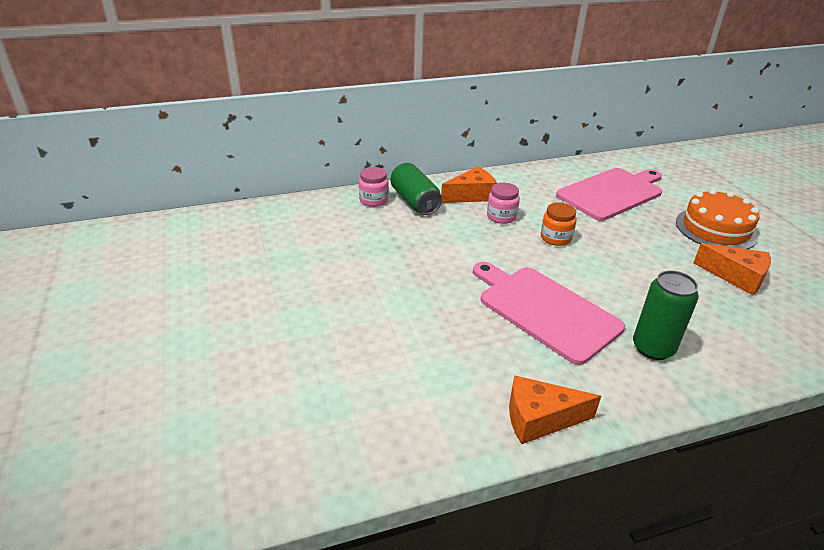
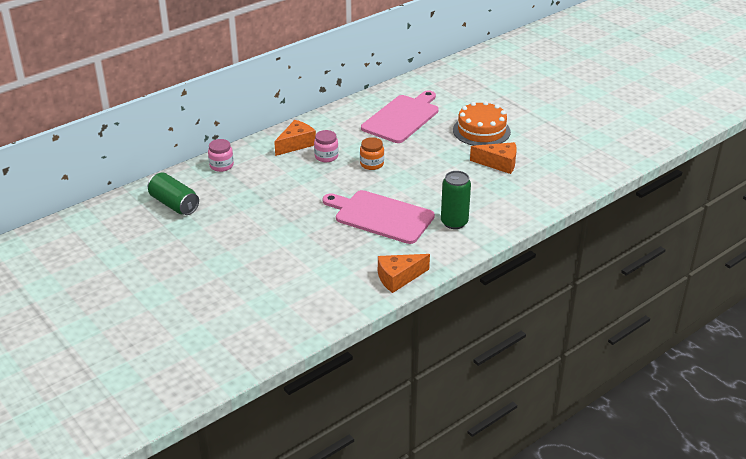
camera: 20 degrees left, 0 degrees up
green can [390,163,442,215] -> green can moved to [148,172,199,215]

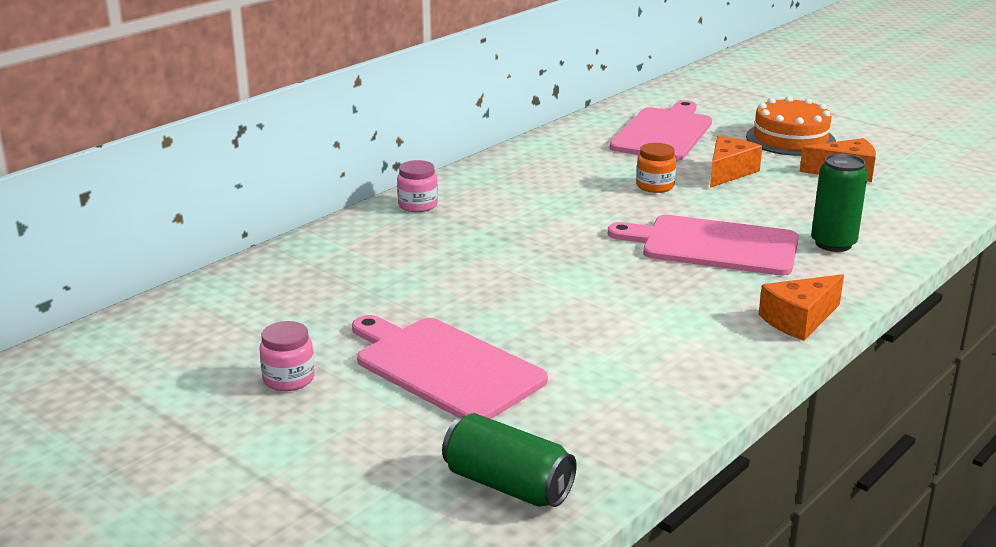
camera: 10 degrees left, 10 degrees down
green can [148,172,199,215] -> green can moved to [442,413,577,507]
orange cheese [274,120,316,156] -> orange cheese moved to [710,136,762,188]
pink jar [314,130,338,162] -> pink jar moved to [260,321,315,391]
none -> pink cutting board [352,315,548,419]

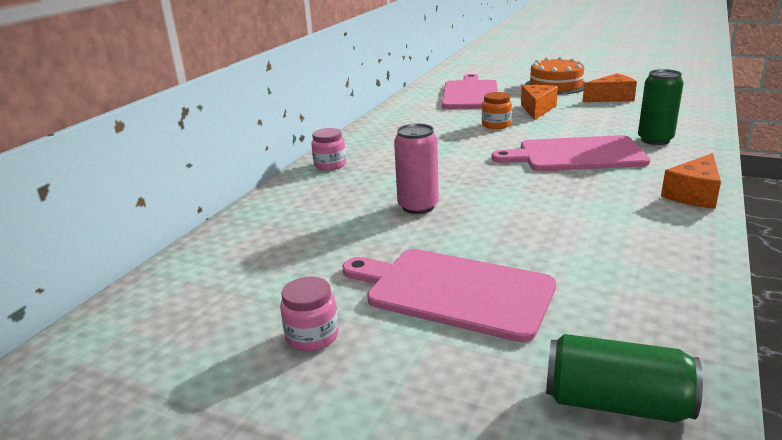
camera: 15 degrees left, 0 degrees up
none -> pink can [394,124,439,214]

